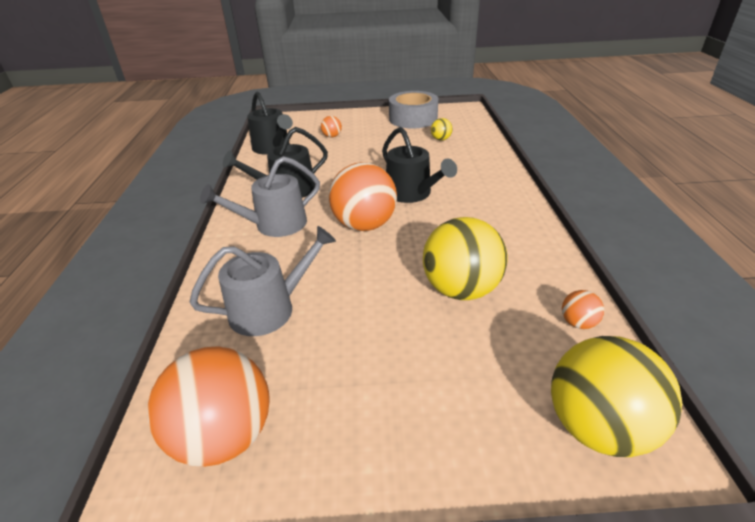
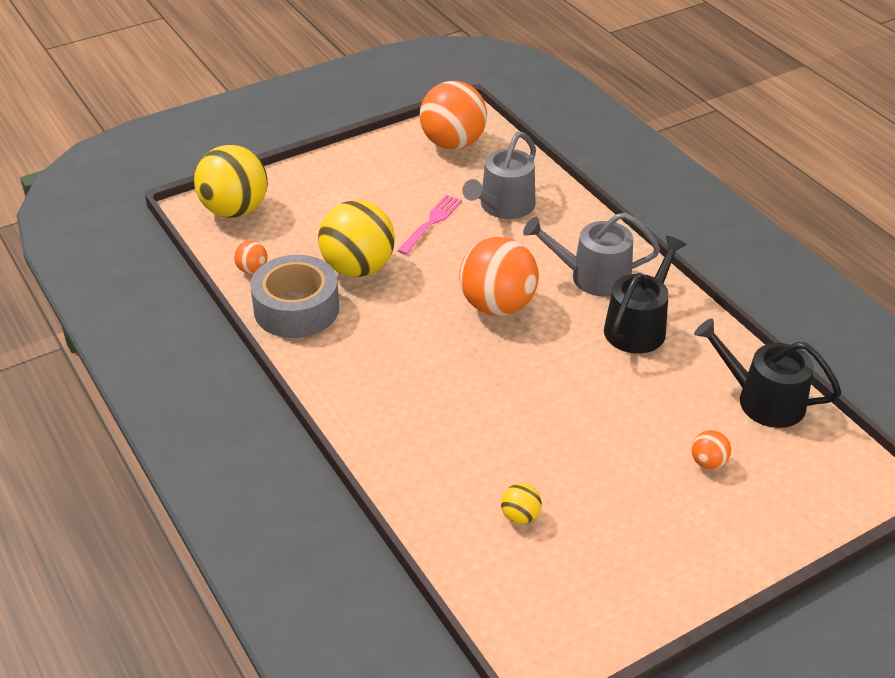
camera: 150 degrees right, 5 degrees up
grey watering can [200,156,320,237] -> grey watering can turned 120 degrees counterclockwise [523,213,660,297]
black watering can [382,127,457,203] -> none
grey tape [389,91,438,128] -> grey tape moved to [250,255,339,338]
none -> pink fork [397,195,462,255]

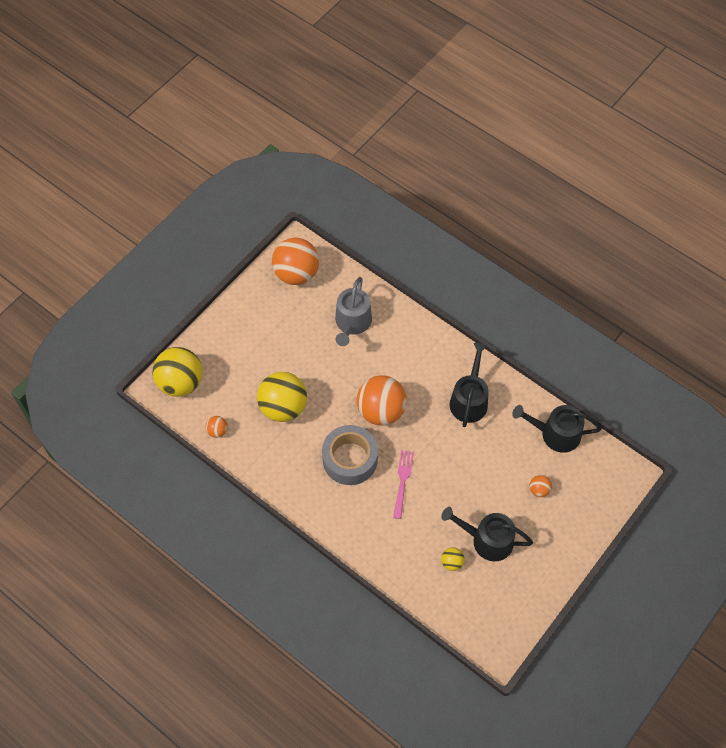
camera: 20 degrees left, 20 degrees up
grey tape [250,255,339,338] -> grey tape moved to [322,425,378,485]
pink fork [397,195,462,255] -> pink fork moved to [393,450,414,519]
grey watering can [523,213,660,297] -> none
none -> black watering can [441,507,533,561]

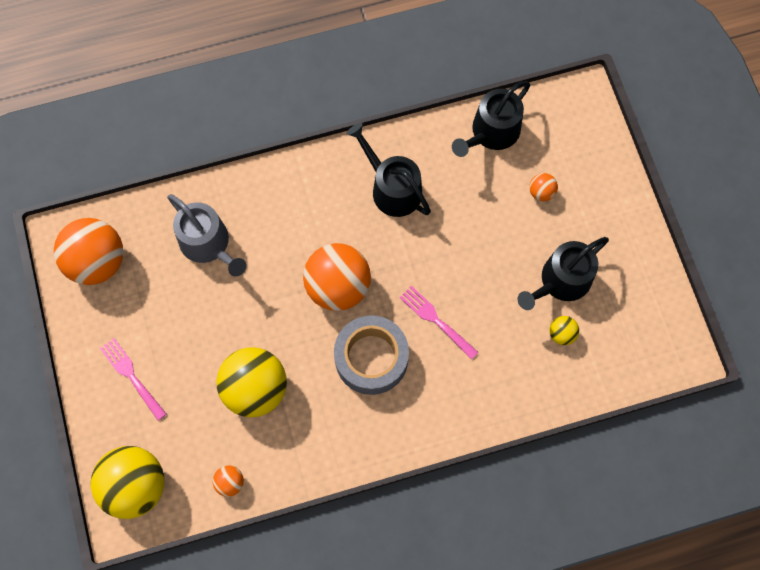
camera: 55 degrees left, 10 degrees up
none -> pink fork [100,338,166,420]

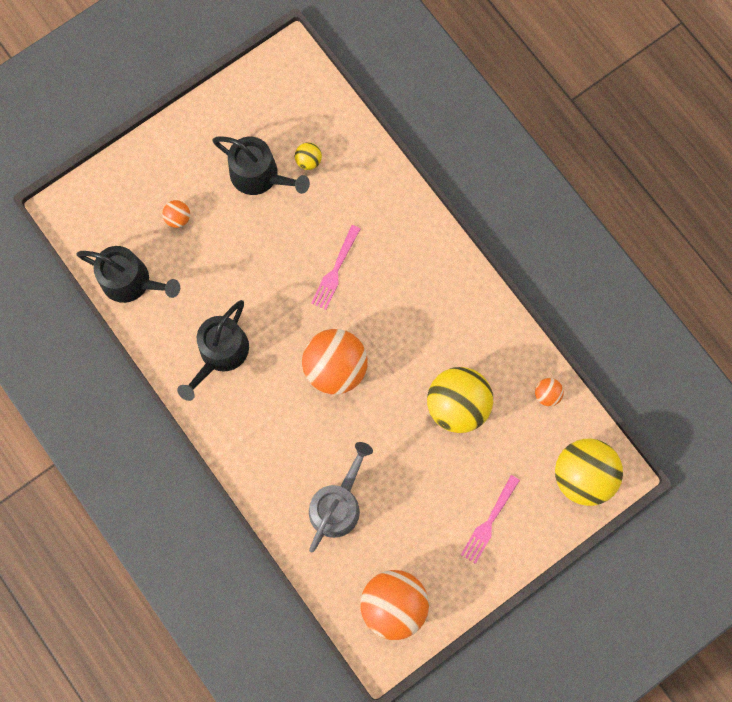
camera: 110 degrees left, 5 degrees up
grey tape [334,315,409,395] -> none

